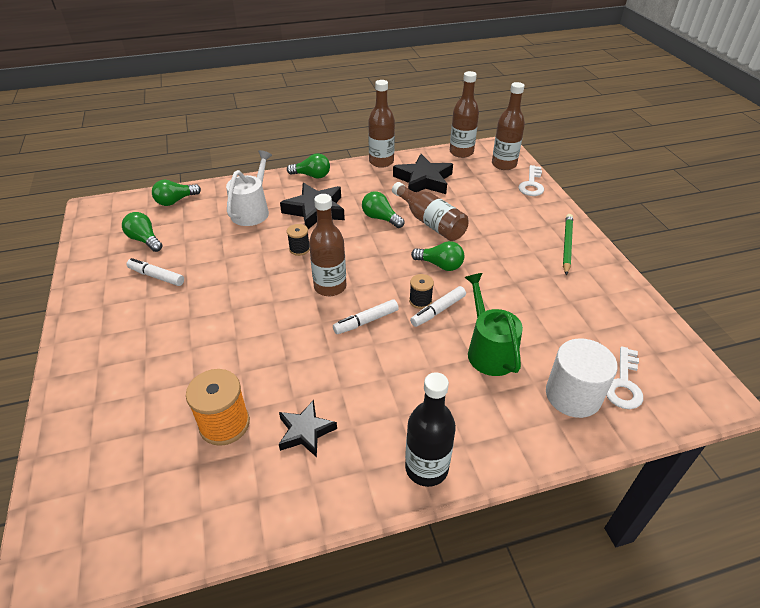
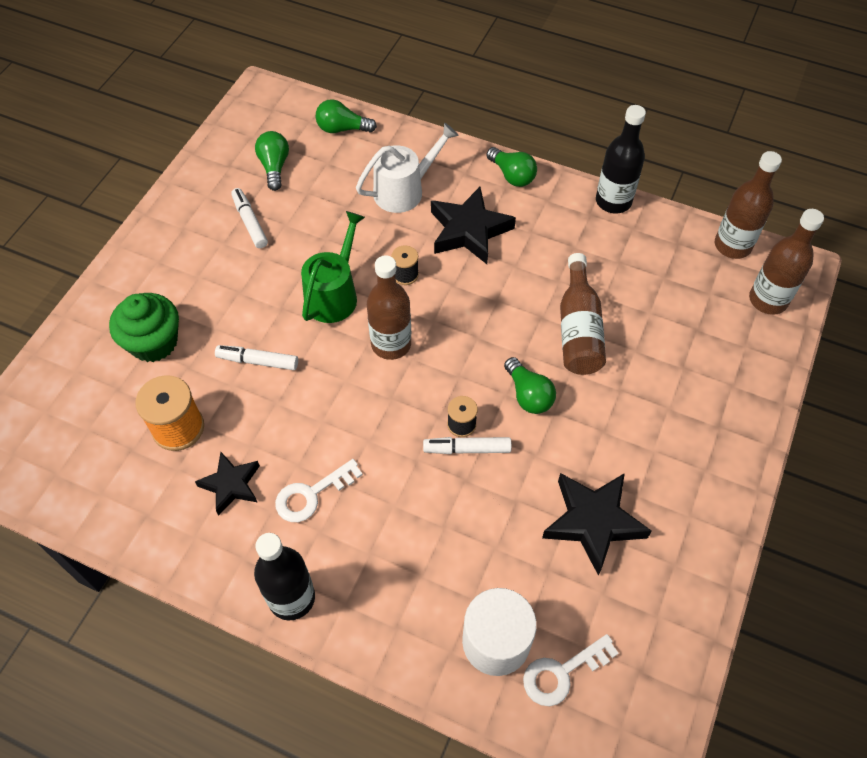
camera: 40 degrees right, 15 degrees up
white marker [333,299,399,334] -> white marker moved to [215,345,298,370]
green light bulb [362,191,404,228] -> none
brown bottle [368,80,395,168] -> black bottle [596,105,646,213]
black star [393,154,453,194] -> black star moved to [542,473,652,575]
green watering can [465,273,523,376] -> green watering can moved to [301,211,365,323]
white key [519,165,544,196] -> white key moved to [275,459,363,522]
green pencil [563,214,573,276] -> none
none -> green cupcake [109,293,179,362]

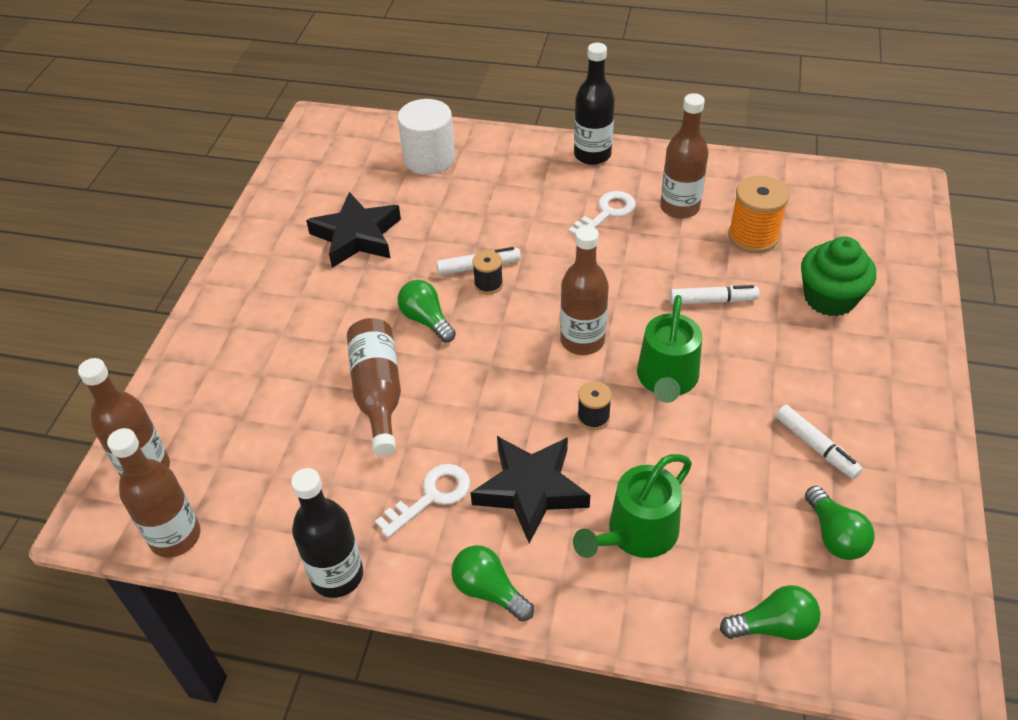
camera: 170 degrees right, 10 degrees down
black star [195,452,260,516] -> brown bottle [660,93,708,219]
white watering can [356,123,459,213] -> green watering can [573,454,692,558]
white key [523,634,619,706] -> white key moved to [375,464,470,538]

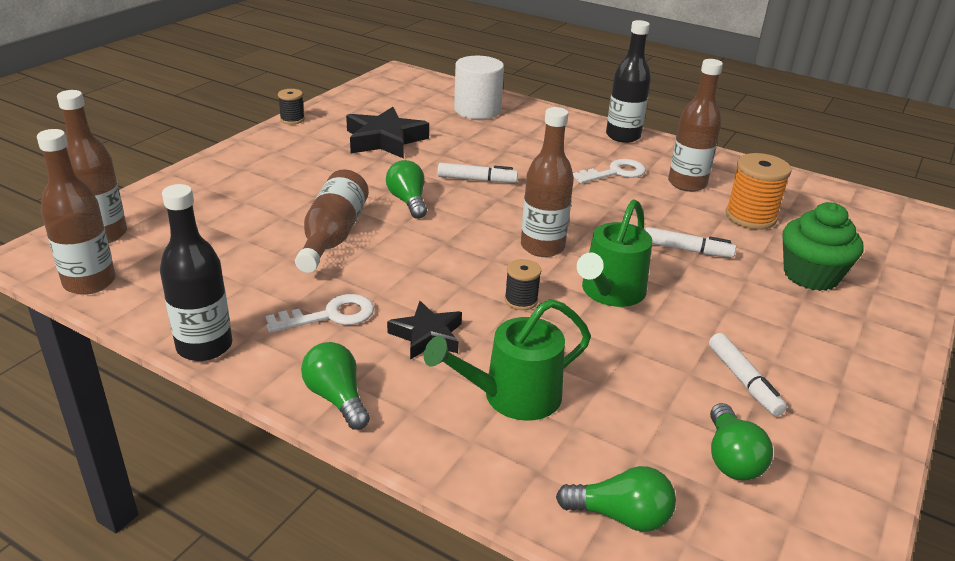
camera: 15 degrees right, 15 degrees down
black star [470,436,590,544] -> black star [387,301,462,360], size x0.63
black spool [472,250,503,294] -> black spool moved to [278,89,305,124]

